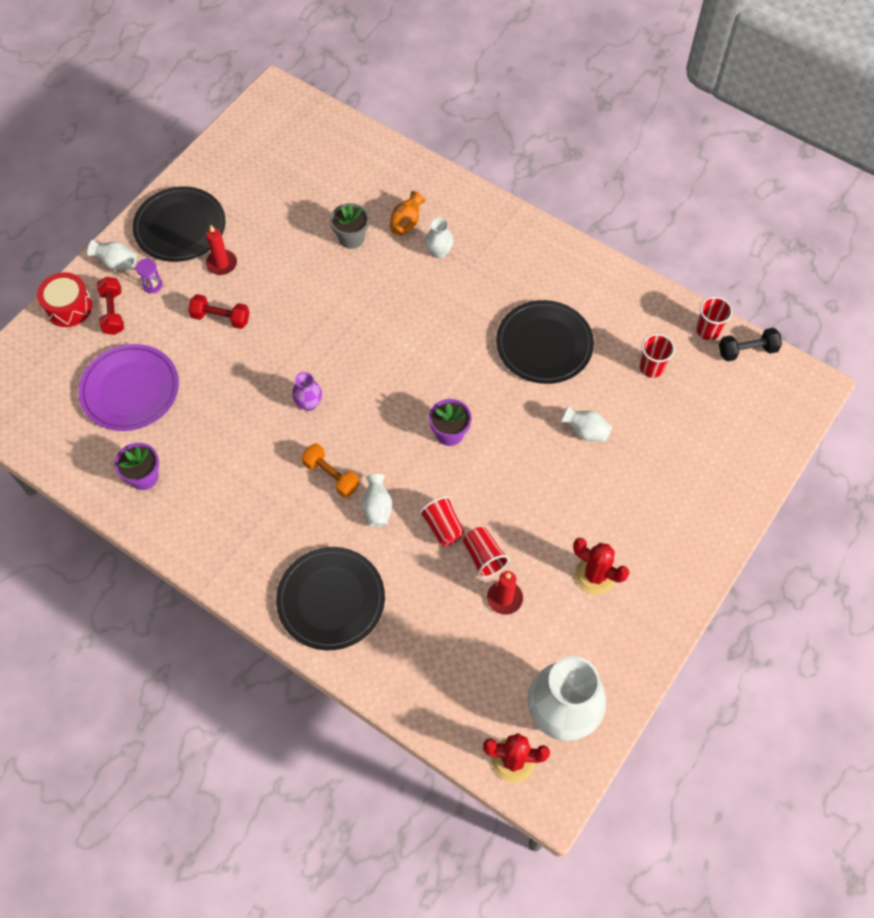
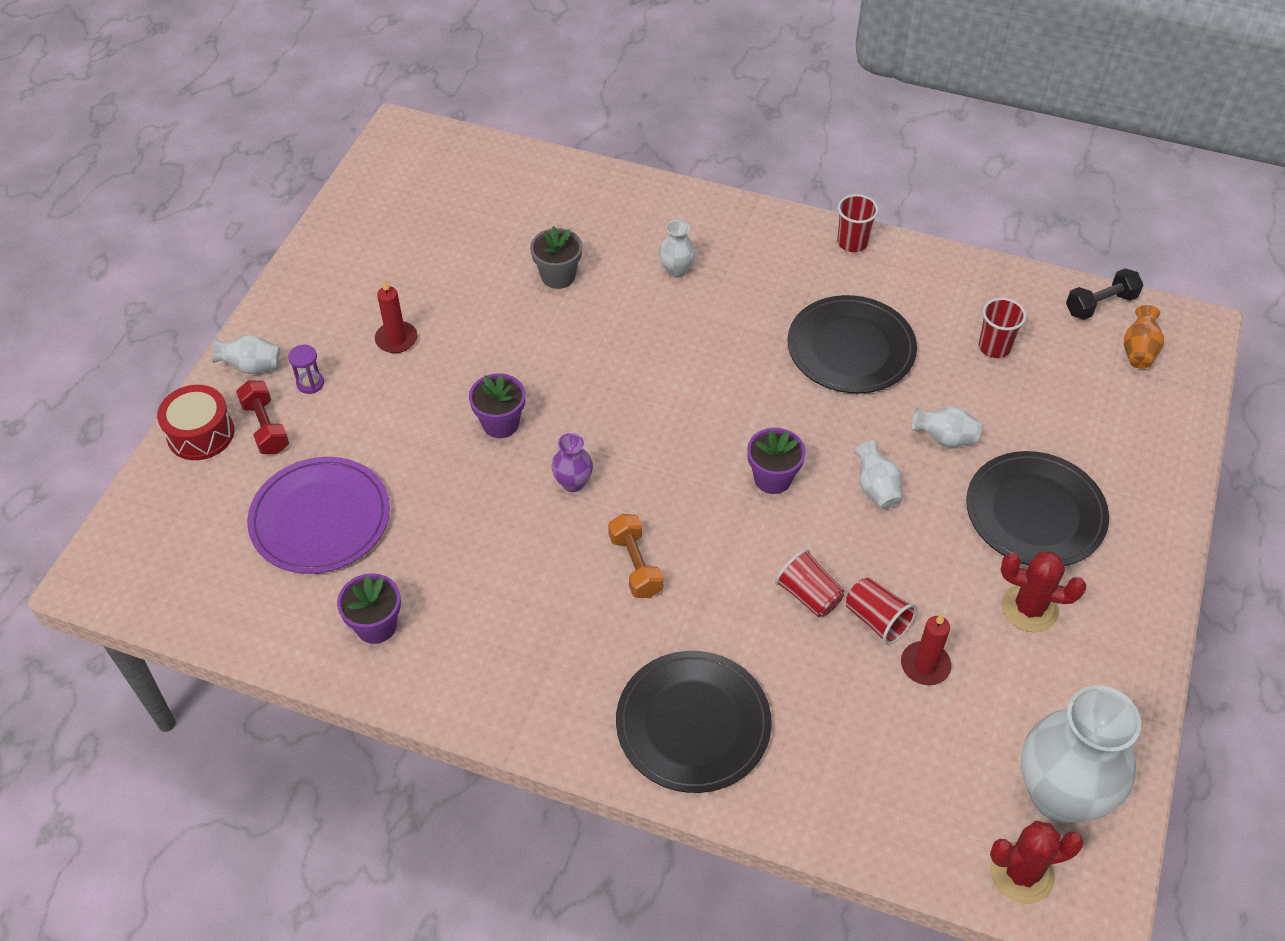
camera: 15 degrees left, 10 degrees down
black plate [132,186,226,262] -> black plate moved to [966,451,1109,566]
red dumbbell [188,294,250,329] -> none
orange dumbbell [301,443,359,498] -> orange dumbbell turned 45 degrees clockwise [608,514,664,598]
white vase [361,474,393,527] -> white vase moved to [854,440,902,509]
orange vase [389,191,425,236] -> orange vase moved to [1124,305,1164,369]
red cup [696,296,733,340] -> red cup moved to [837,194,879,252]
none -> purple flower pot [469,373,525,438]

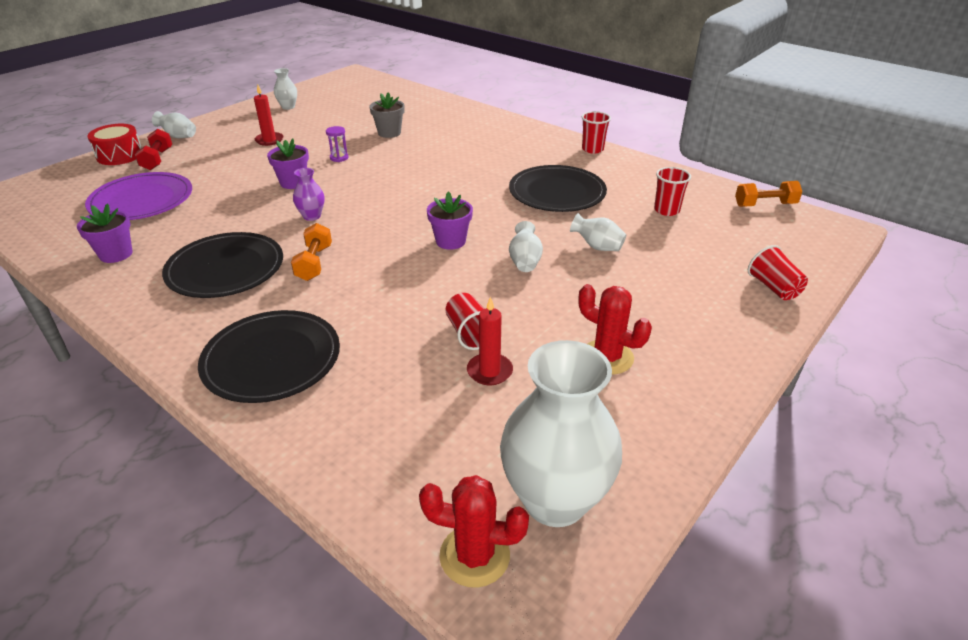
camera: 20 degrees right, 15 degrees down
purple hourglass [288,345,324,394] -> purple hourglass moved to [326,126,349,162]
white vase [659,220,696,278] -> white vase moved to [274,68,297,110]
red cup [775,549,844,617] -> red cup moved to [748,245,808,300]
black plate [966,451,1109,566] -> black plate moved to [162,232,283,298]
black dumbbell [1066,268,1143,320] -> orange dumbbell [735,181,802,207]
orange vase [1124,305,1164,369] -> none

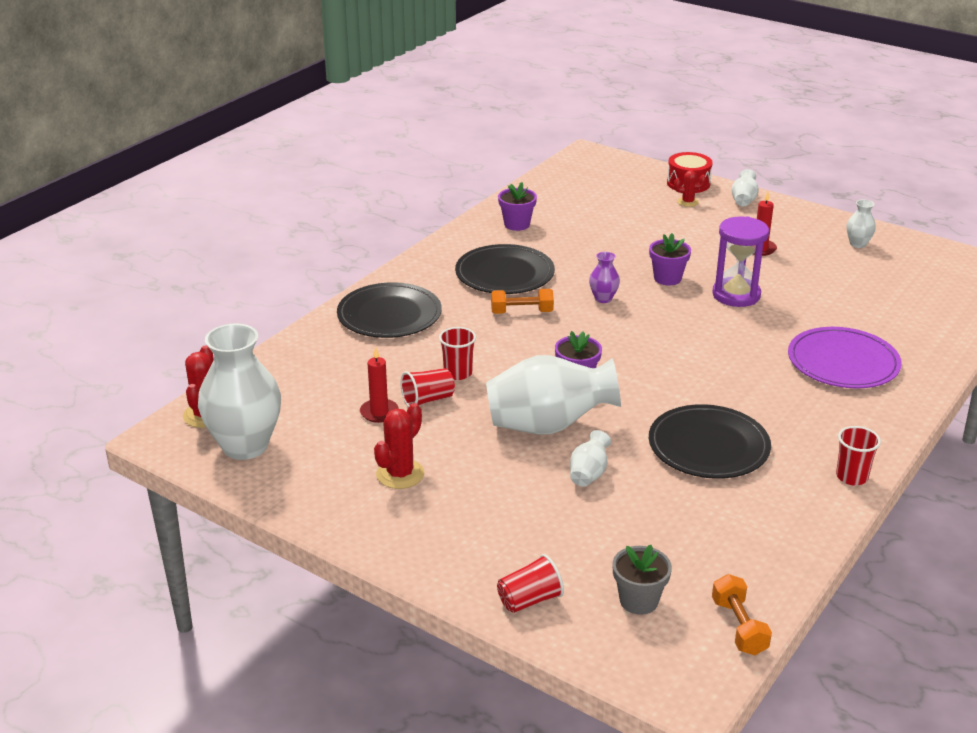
camera: 85 degrees right, 5 degrees down
purple plate [85,172,192,220] -> purple plate moved to [788,327,902,388]
red dumbbell [135,129,172,170] -> red cactus [674,170,706,207]
purple hourglass [326,126,349,162] -> purple hourglass [712,216,769,307], size x2.24
grey flower pot [369,92,405,138] -> grey flower pot moved to [613,545,672,615]
white vase [509,221,543,272] -> white vase [486,355,621,434], size x2.25
red cup [654,167,691,216] -> red cup moved to [439,327,476,380]

